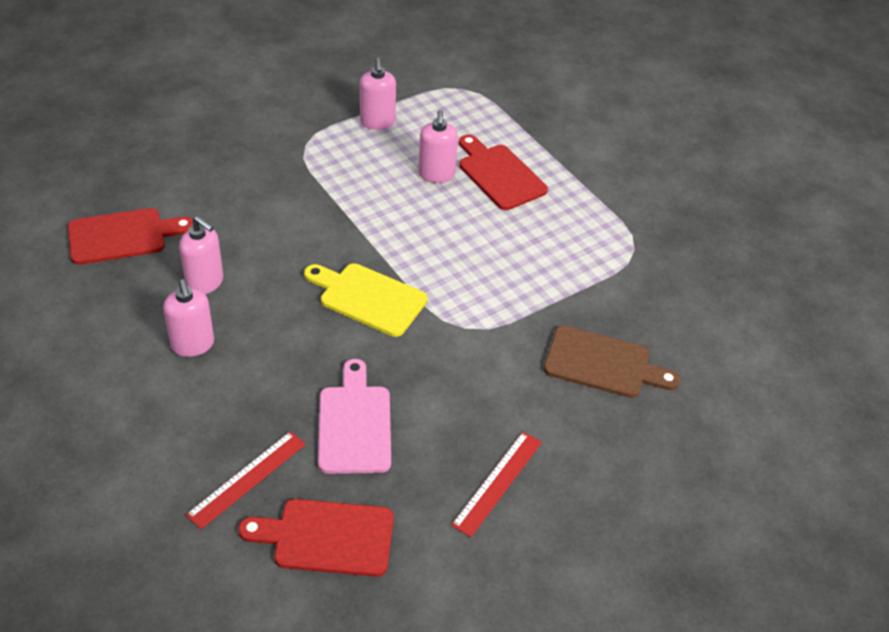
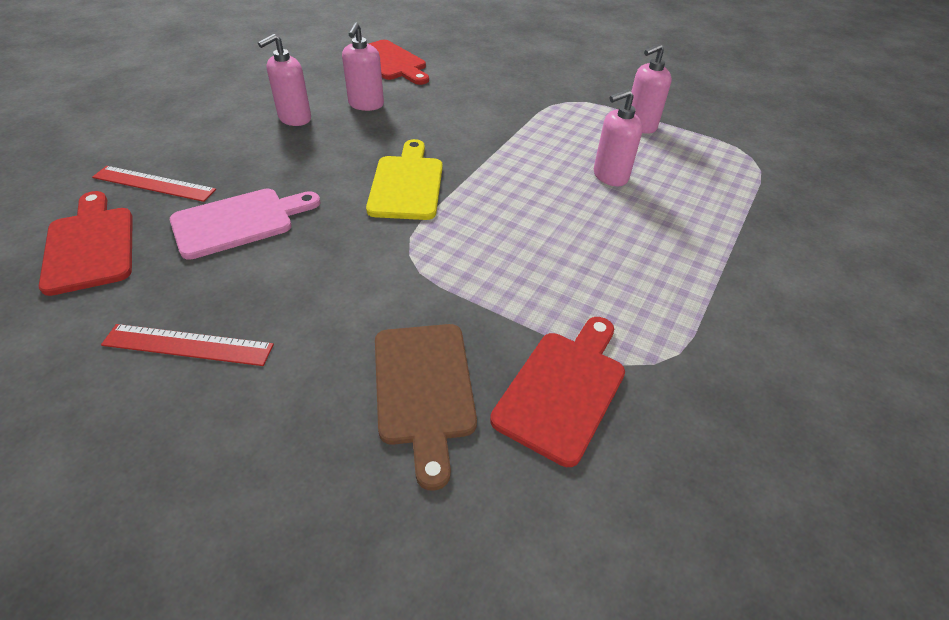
camera: 65 degrees right, 0 degrees up
red cutting board [459,134,548,210] -> red cutting board moved to [490,317,625,467]

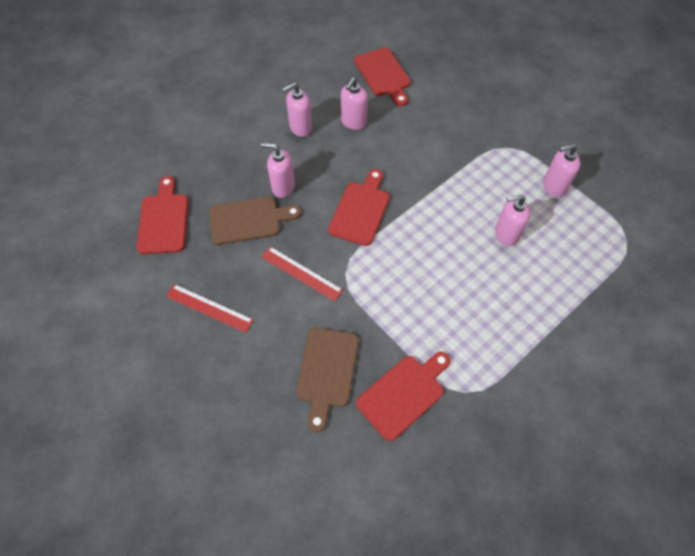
camera: 20 degrees right, 15 degrees up
red ruler [92,166,216,202] -> red ruler moved to [261,246,343,301]
pink cutting board [170,189,321,260] -> brown cutting board [209,197,302,245]
yellow cutting board [366,139,443,220] -> red cutting board [328,169,390,246]
none -> pink soap dispenser [261,143,295,198]

